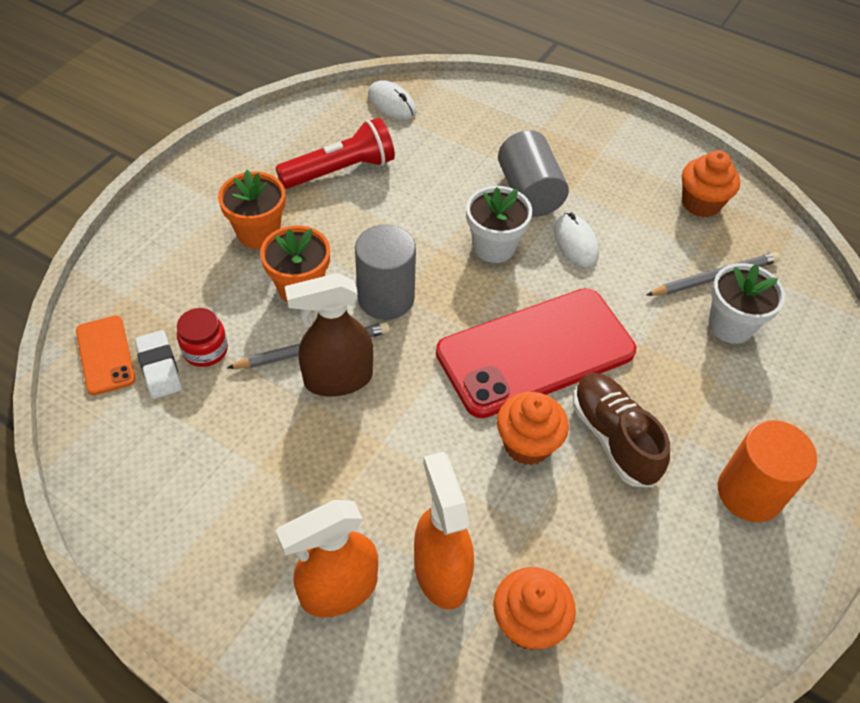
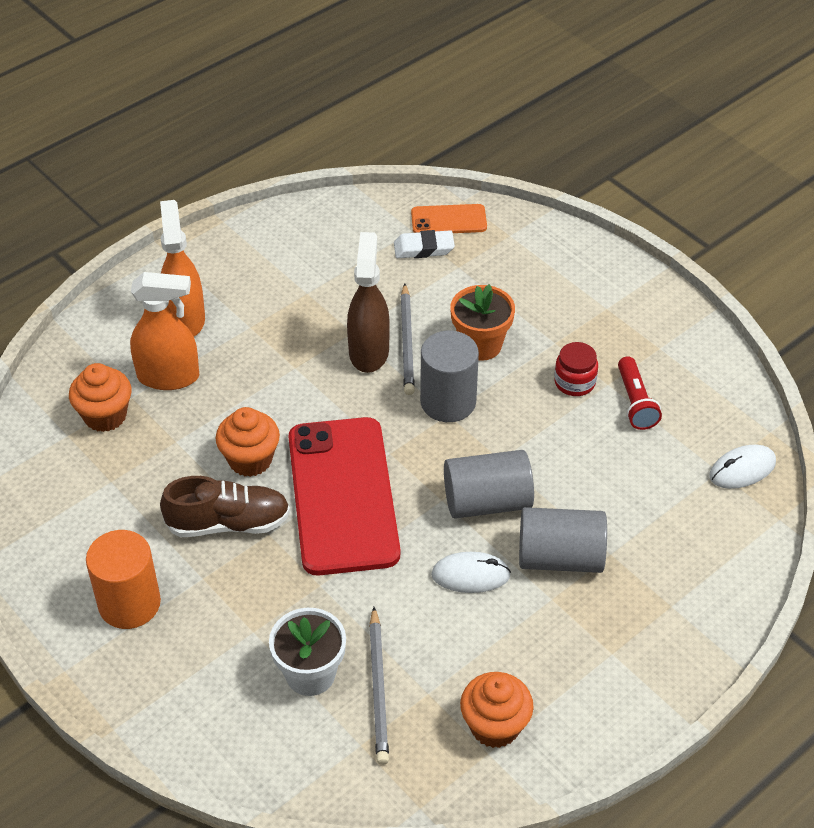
camera: 110 degrees right, 5 degrees down
red jar [177,308,228,367] -> red jar moved to [554,342,598,396]
orange flower pot [218,170,285,249] -> none
red flashlight [275,117,395,189] -> red flashlight [618,356,662,430], size x0.66
white flower pot [466,186,532,263] -> grey cylinder [444,450,534,519]

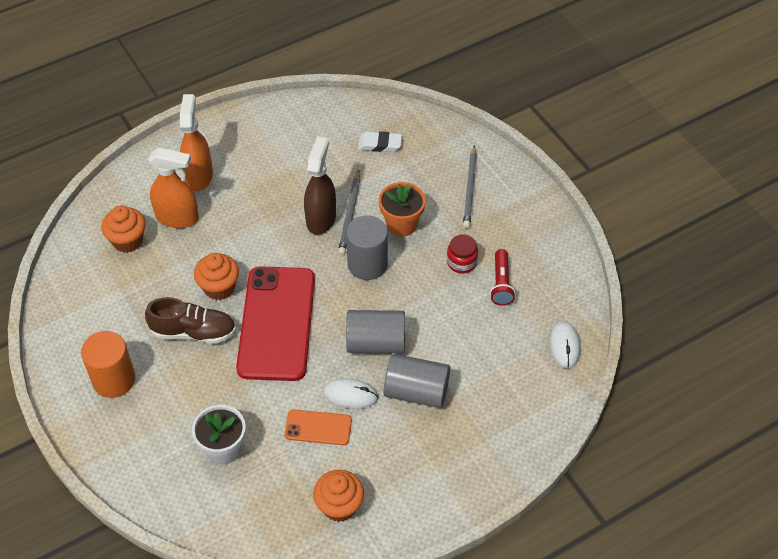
camera: 10 degrees right, 5 degrees up
grey pencil [369,607,389,765] -> grey pencil moved to [463,145,477,228]
orange phone [411,204,487,233] -> orange phone moved to [284,409,352,445]
white mouse [709,445,776,489] -> white mouse turned 75 degrees counterclockwise [549,321,580,368]

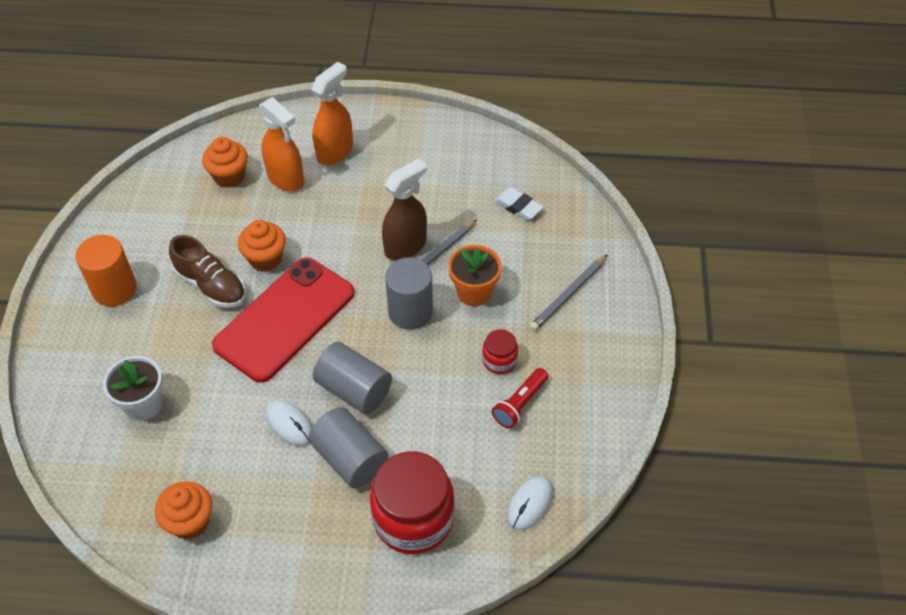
camera: 35 degrees right, 0 degrees up
orange phone [284,409,352,445] -> none
none -> red jar [370,451,455,554]

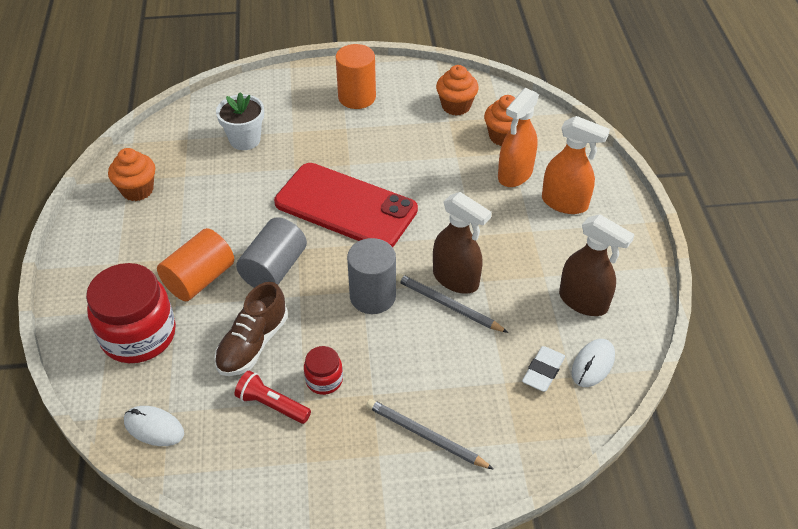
camera: 80 degrees right, 5 degrees down
brown shoe [169,235,246,308] -> brown shoe moved to [214,282,288,376]
orange cupcake [238,220,286,272] -> orange cupcake moved to [436,65,479,116]
white mouse [266,400,312,446] -> white mouse moved to [572,339,615,387]
grey cylinder [308,407,389,489] -> orange cylinder [157,228,234,301]
orange flower pot [448,245,502,306] -> none
none -> brown spray bottle [559,214,635,316]

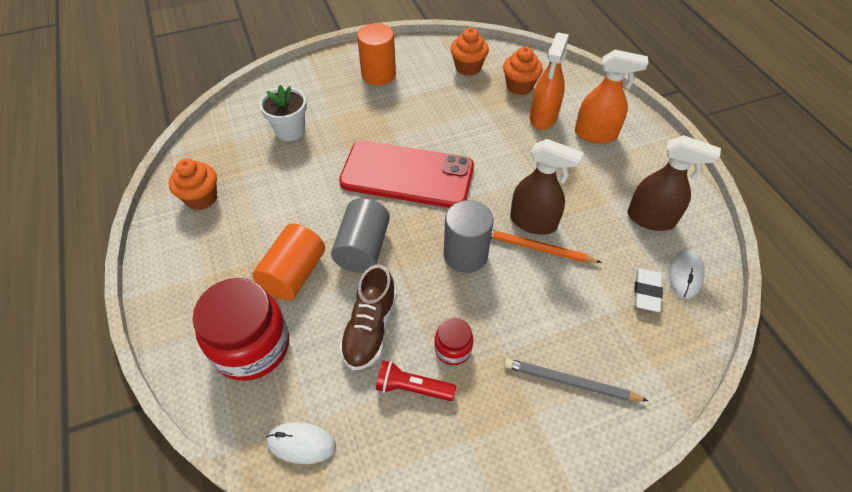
camera: 15 degrees left, 5 degrees up
grey pencil [396,273,508,333] -> orange pencil [491,230,602,263]

